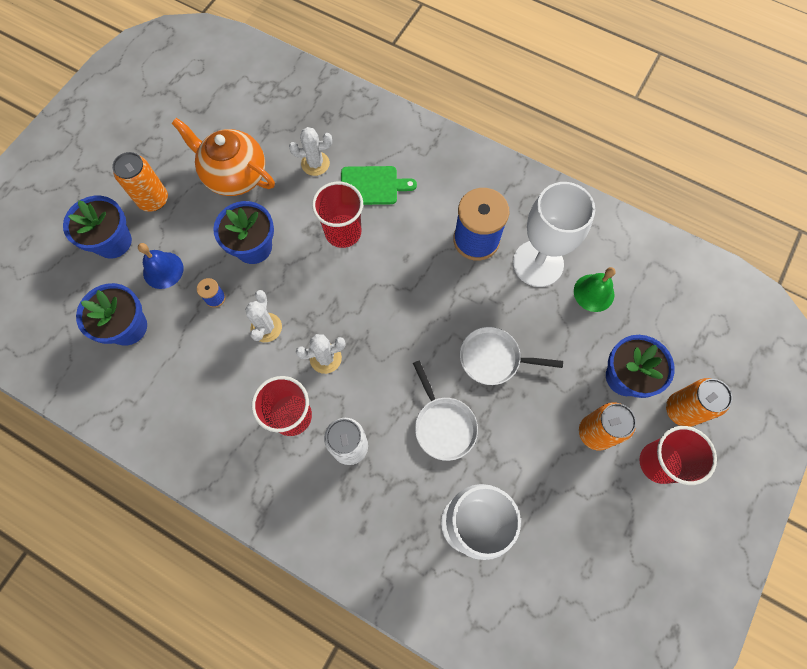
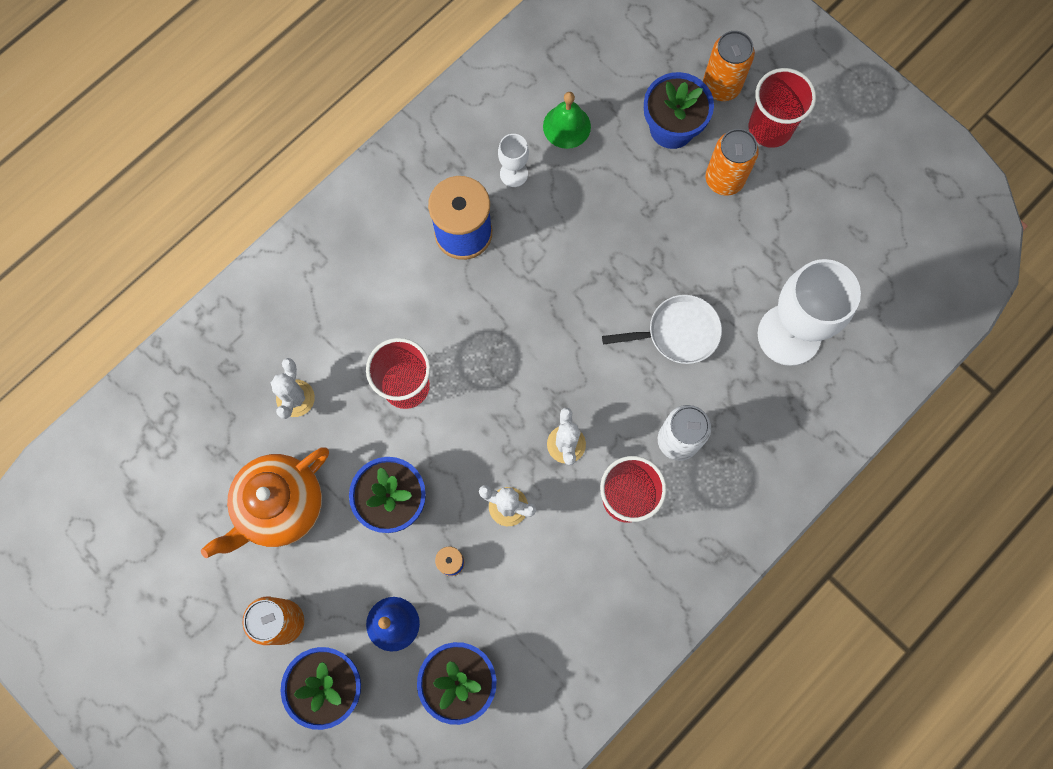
camera: 75 degrees left, 5 degrees up
green cutting board [341,166,417,205] -> none
white pan [460,327,563,385] -> none
white goblet [513,182,595,287] -> white goblet [498,134,529,187], size x0.46

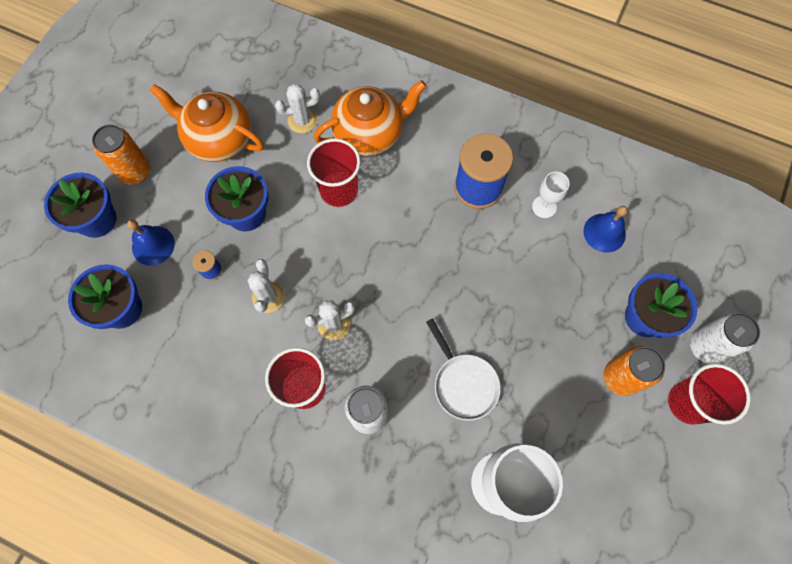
camera: 70 degrees right, 5 degrees down
green bell [543,92,591,149] -> blue bell [583,206,628,253]
orange can [703,31,755,101] -> white can [690,312,760,364]
none -> orange teapot [314,80,427,156]

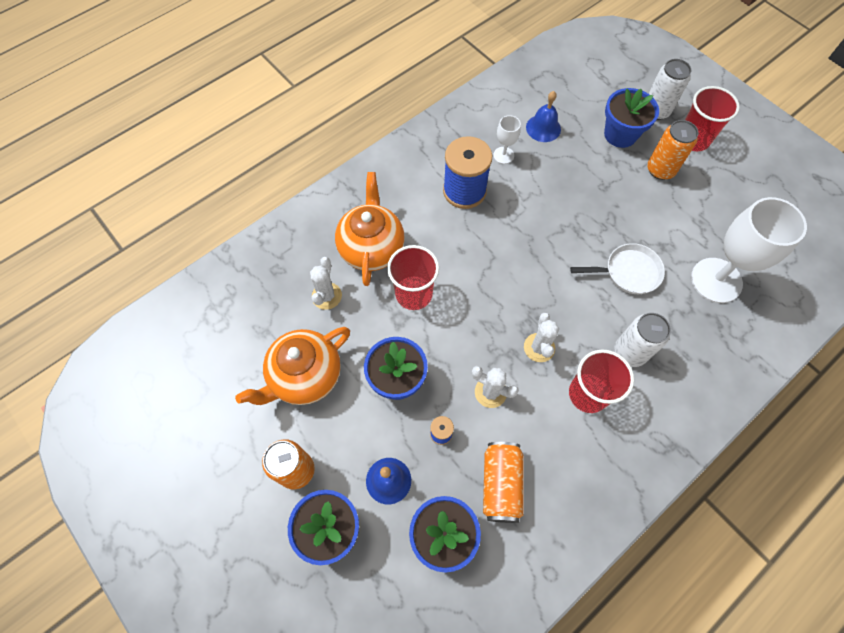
camera: 65 degrees left, 5 degrees down
none -> orange can [483,442,524,523]

